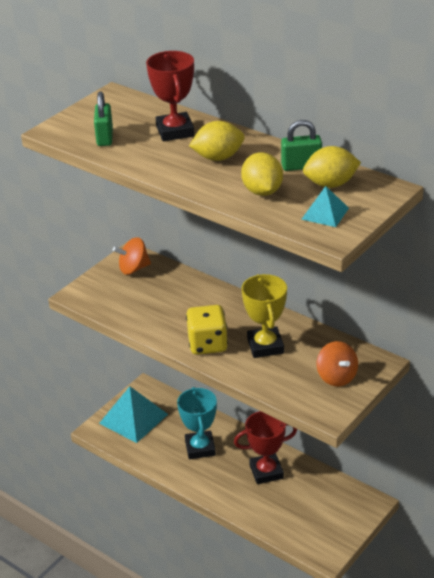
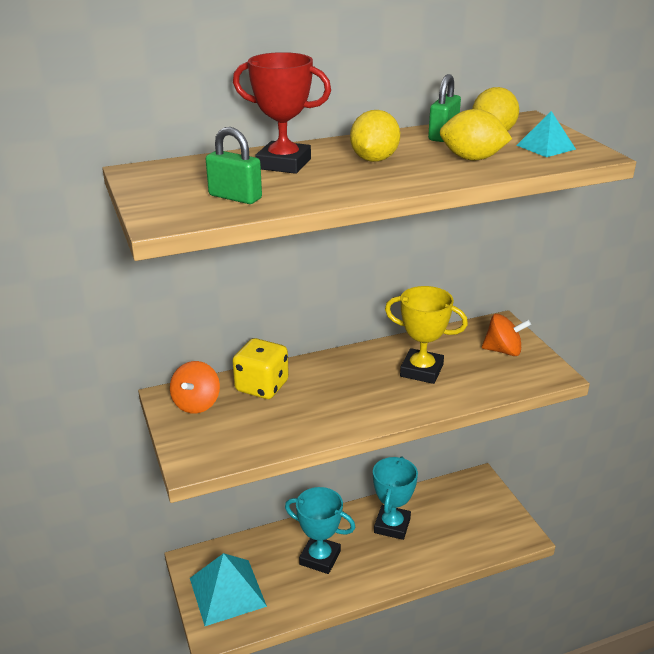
camera: 60 degrees left, 5 degrees down
yellow dice [186,305,228,355] -> yellow dice moved to [233,338,289,399]
red trophy [234,411,297,484] -> turquoise trophy [373,456,418,540]

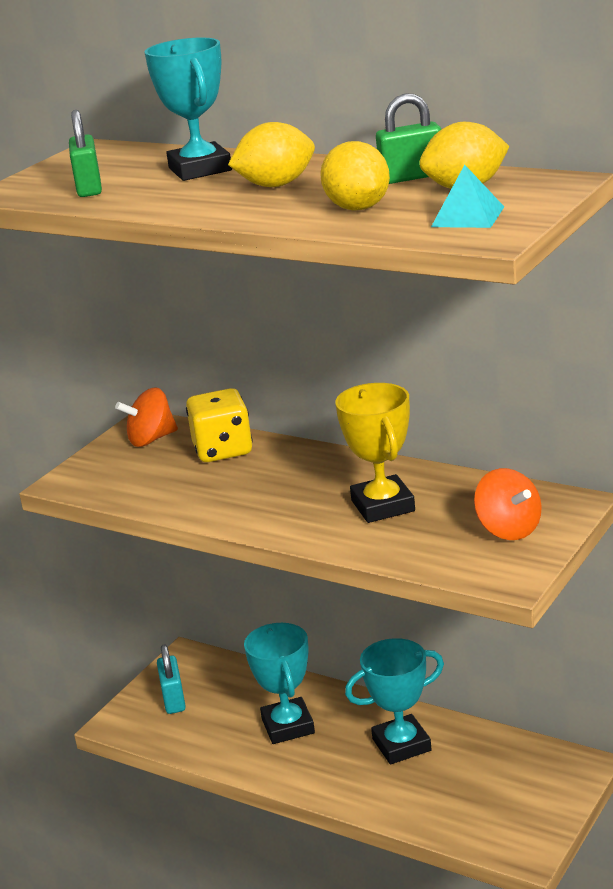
camera: 55 degrees right, 5 degrees down
turquoise pyramid [190,553,267,626] -> turquoise padlock [157,644,186,714]
red trophy [233,52,331,174] -> turquoise trophy [144,37,232,181]

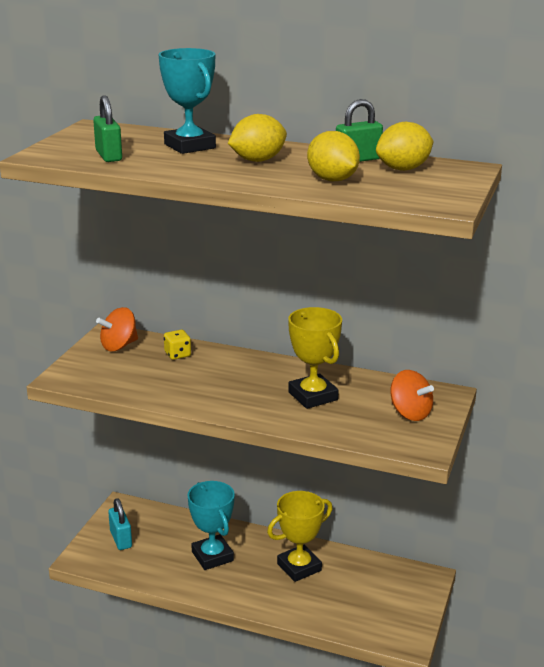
camera: 15 degrees left, 0 degrees up
yellow dice [186,388,253,462] -> yellow dice [164,330,191,360], size x0.55
turquoise trophy [345,638,444,764] -> yellow trophy [267,491,332,582]
turquoise pyramid [431,165,504,228] -> none

